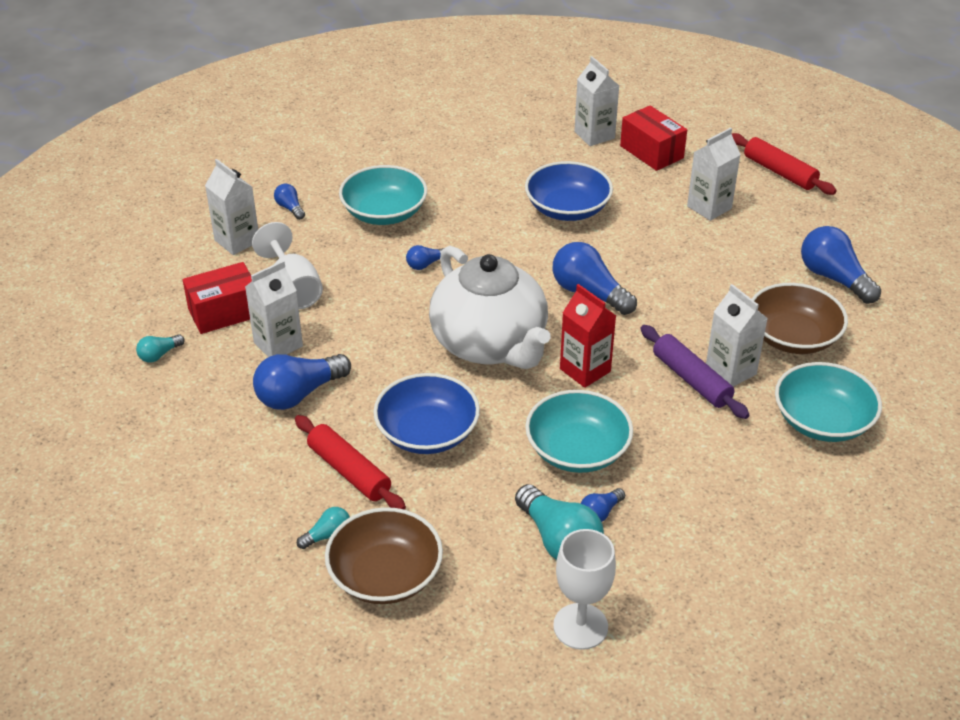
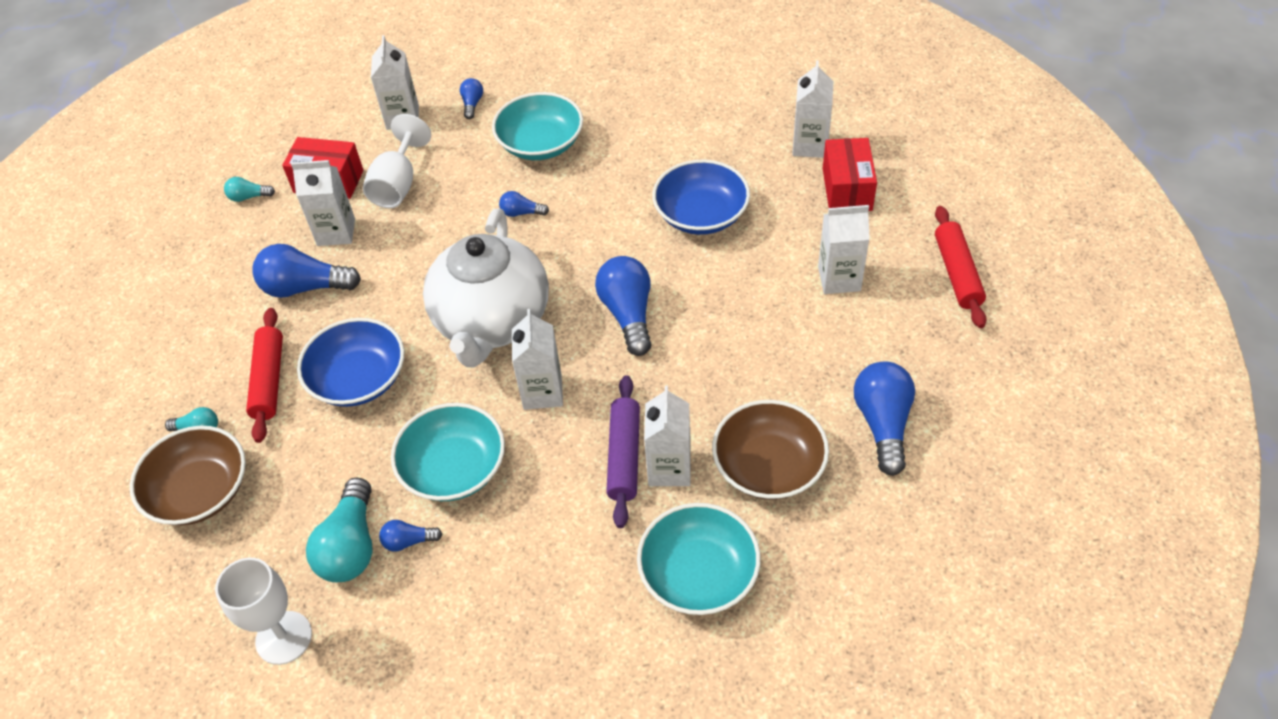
camera: 40 degrees right, 10 degrees up
red carton [560,284,616,388] -> white carton [512,309,563,410]

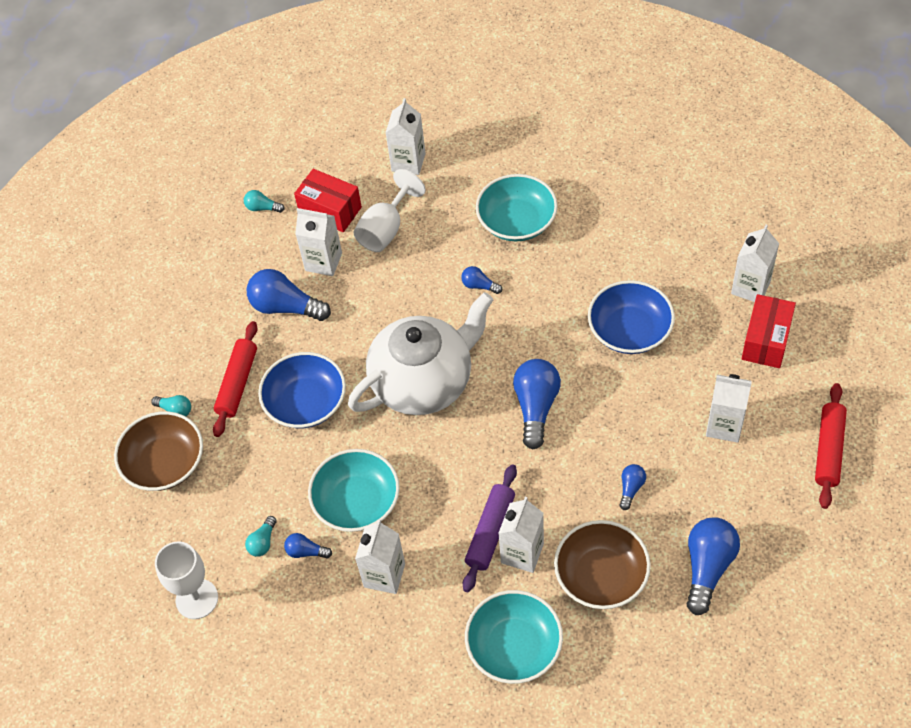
camera: 20 degrees right, 5 degrees up
turquoise light bulb [306,477,372,582] -> turquoise light bulb [245,516,277,557], size x0.50
white teapot [423,209,549,367] -> white teapot turned 150 degrees counterclockwise [348,292,493,415]
blue light bulb [460,78,483,119] -> blue light bulb moved to [619,464,646,510]
white carton [512,309,563,410] -> white carton moved to [355,519,405,594]

